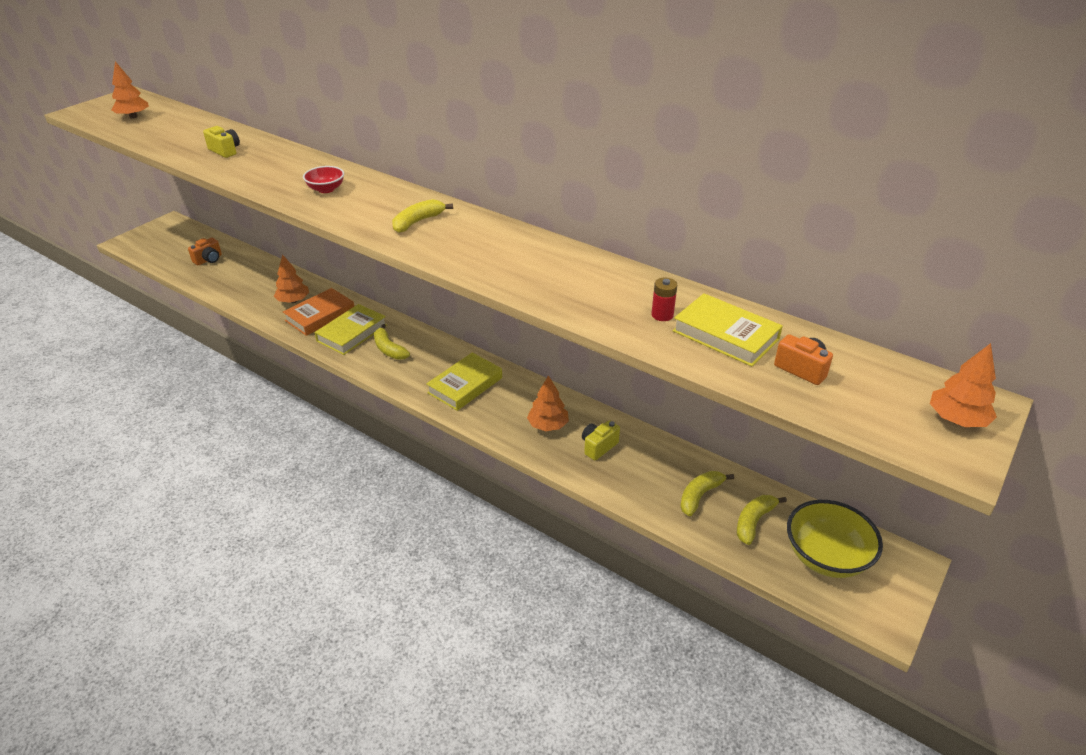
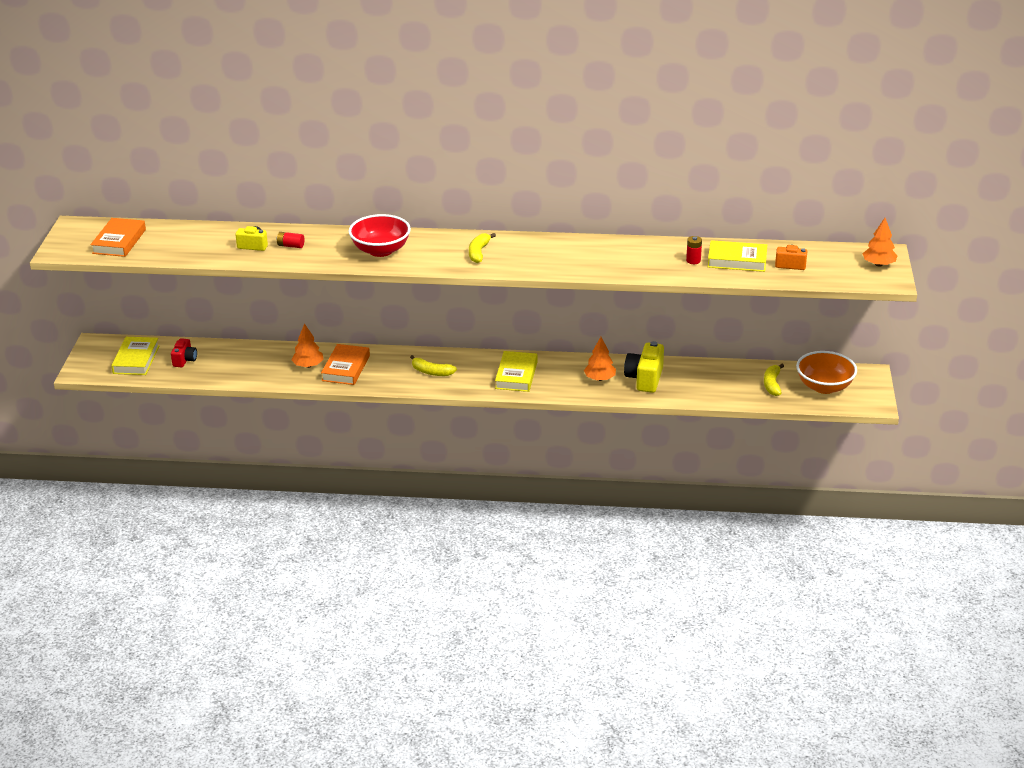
camera: 30 degrees left, 5 degrees down
orange tree [111,61,149,118] -> orange book [90,218,146,257]
orange camera [188,238,222,265] -> red camera [171,338,197,367]
red bowl [303,166,344,193] -> red bowl [349,214,411,257], size x1.87
yellow book [315,304,387,355] -> yellow book moved to [111,337,159,375]
yellow camera [582,420,620,460] -> yellow camera [624,341,664,393], size x1.67
yellow banana [680,471,734,516] -> none
yellow bowl [787,500,883,578] -> orange bowl [796,351,857,394]
none -> red battery [277,232,305,248]

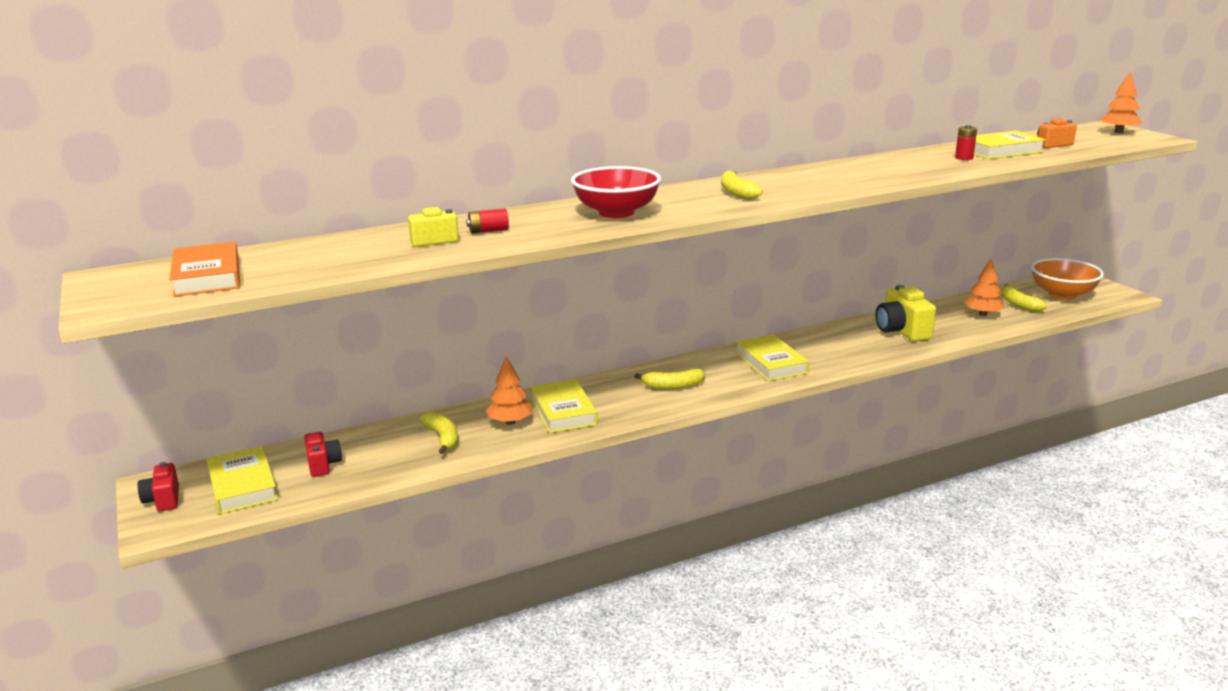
camera: 30 degrees left, 10 degrees down
orange book [321,344,370,385] -> yellow book [530,379,598,433]
orange tree [584,337,616,381] -> orange tree moved to [964,258,1004,316]
none -> red camera [138,462,179,512]
none -> yellow banana [420,411,458,454]

